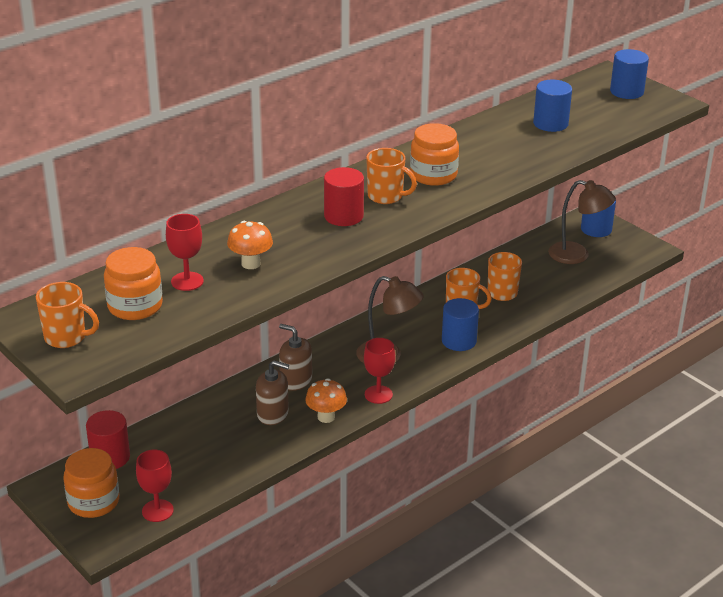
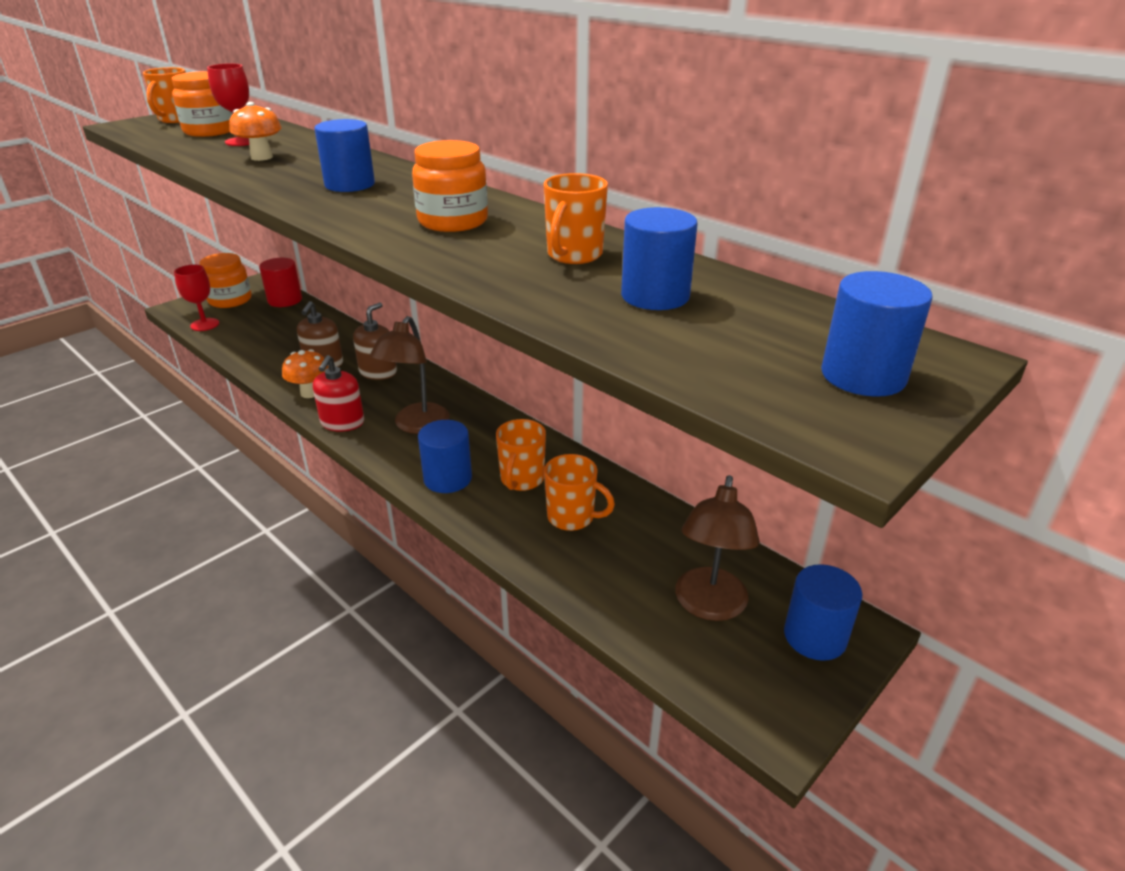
camera: 85 degrees right, 0 degrees up
red cylinder [324,167,364,226] -> blue cylinder [314,119,375,192]
red goblet [364,338,395,404] -> red soap dispenser [313,355,364,432]
orange mug [366,148,417,204] -> orange mug moved to [543,173,608,264]

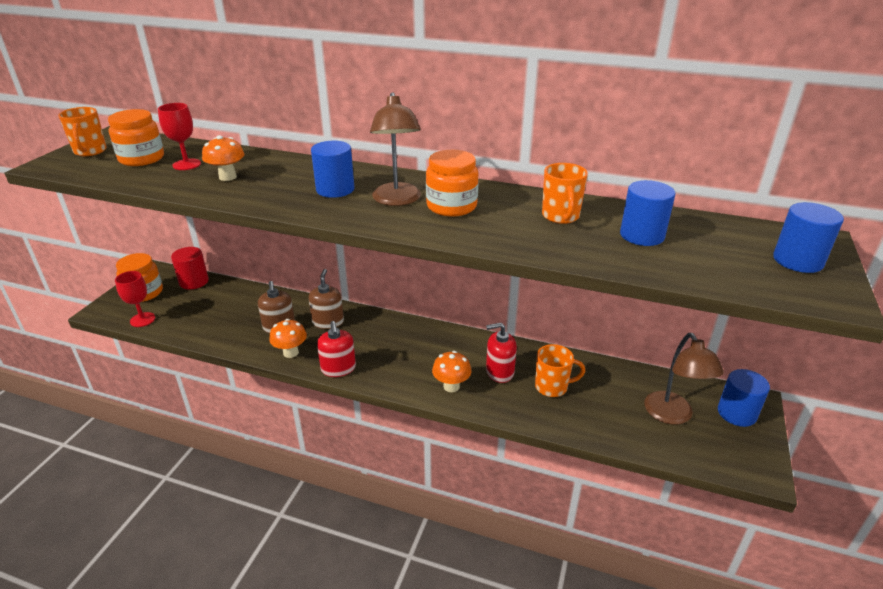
camera: 25 degrees left, 0 degrees up
brown lamp [370,316,450,434] -> brown lamp moved to [370,92,421,206]
blue cylinder [418,420,472,493] -> orange mushroom [432,351,471,392]
orange mug [496,419,546,491] -> red soap dispenser [486,323,517,383]

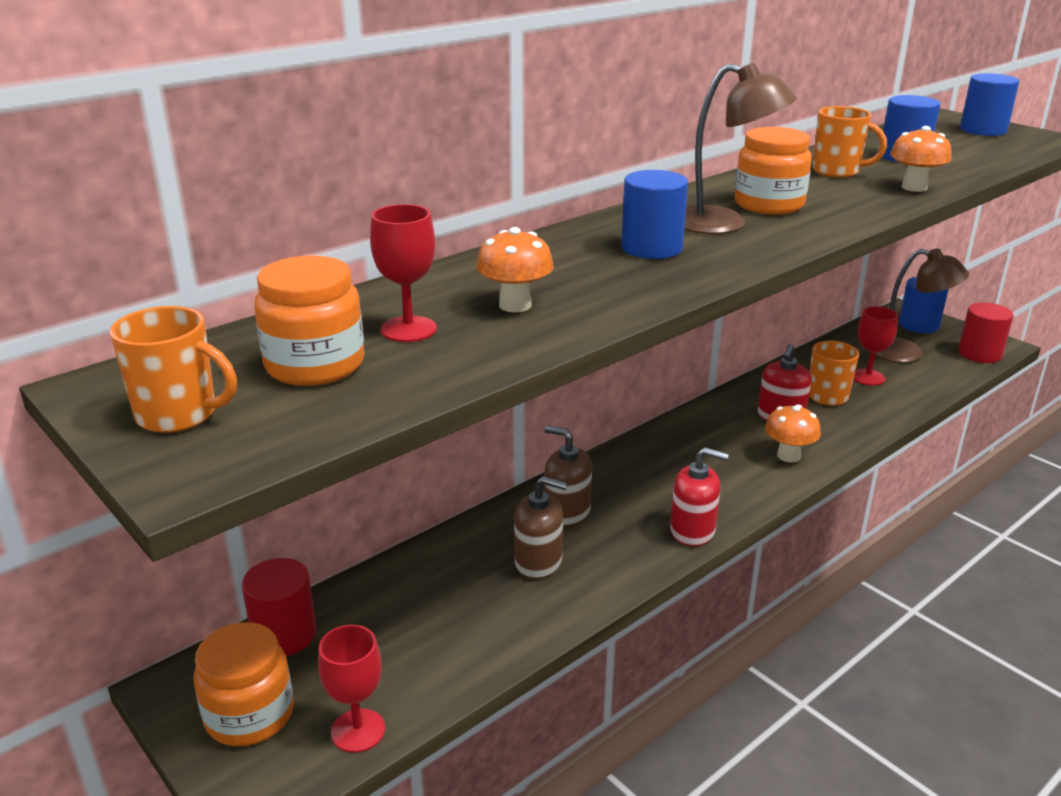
camera: 60 degrees left, 5 degrees down
orange mushroom [269,319,307,358] -> orange mushroom moved to [890,126,952,192]
none -> red goblet [853,306,898,386]
none -> red cylinder [958,302,1014,363]

